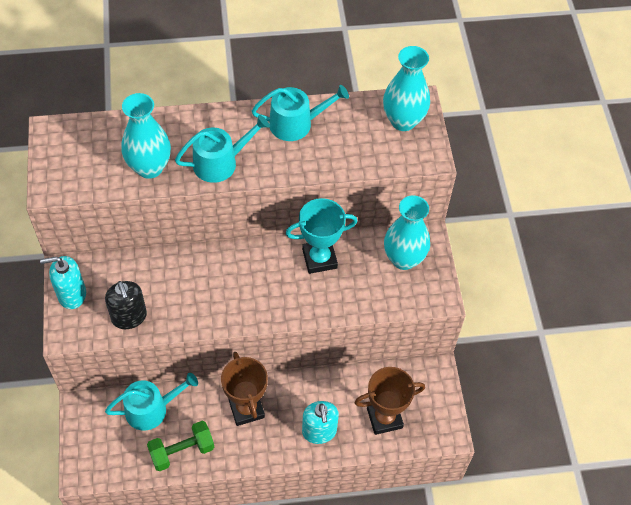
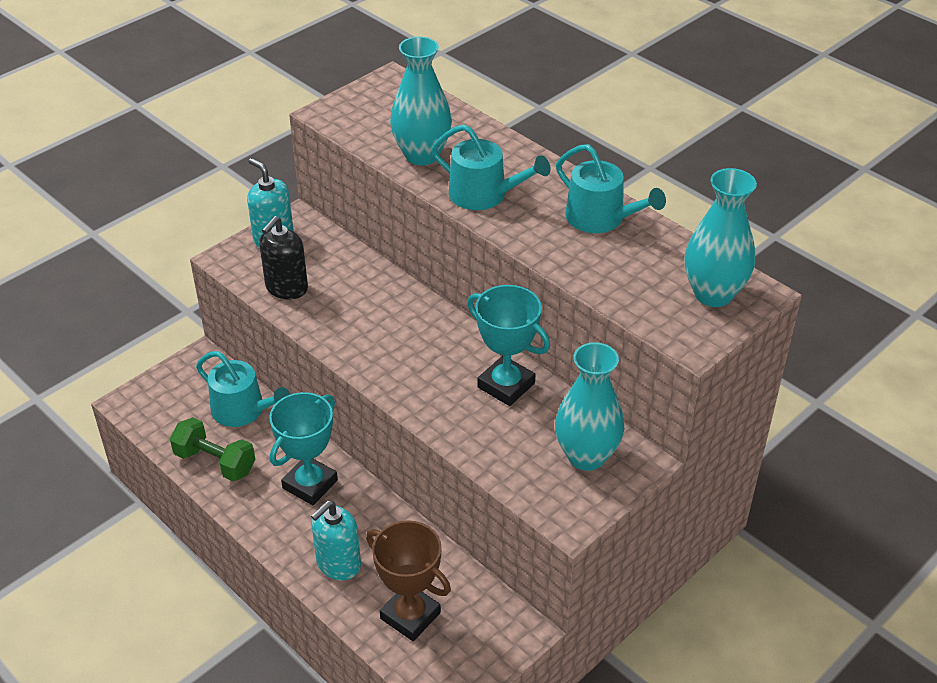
camera: 55 degrees right, 15 degrees down
brown trophy [221,352,268,426] -> turquoise trophy [269,392,338,505]

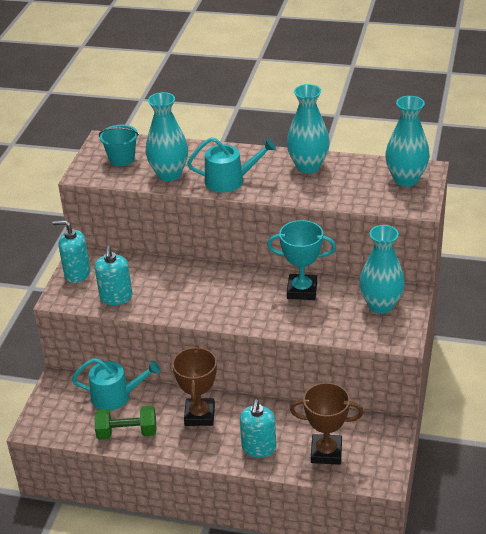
camera: 30 degrees left, 5 degrees down
black soap dispenser [259,216,308,299] -> turquoise soap dispenser [95,245,132,305]
turquoise trophy [269,392,338,505] -> brown trophy [172,346,217,426]
turquoise watering can [556,144,666,233] -> turquoise vase [287,84,330,173]
none -> turquoise bucket [99,125,139,166]

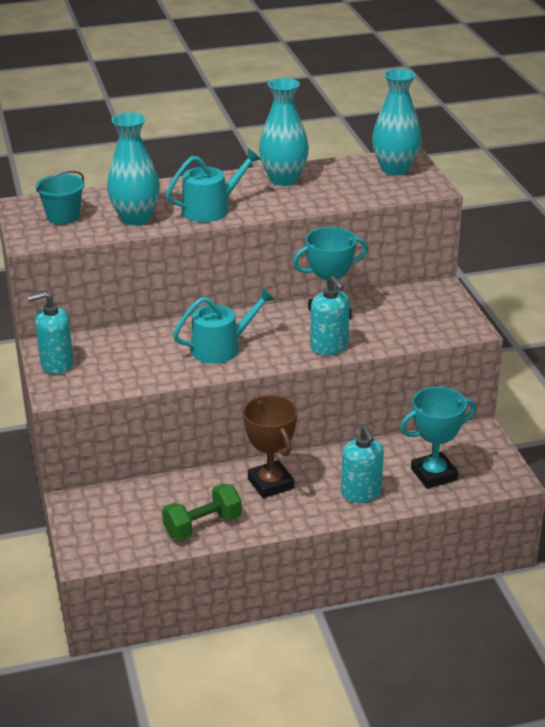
camera: 30 degrees left, 5 degrees down
turquoise watering can [72,358,160,411] -> turquoise watering can moved to [173,288,275,364]
turquoise soap dispenser [95,245,132,305] -> turquoise soap dispenser moved to [310,276,350,355]
brown trophy [290,383,363,465] -> turquoise trophy [400,387,476,489]
turquoise vase [359,225,405,314] -> none

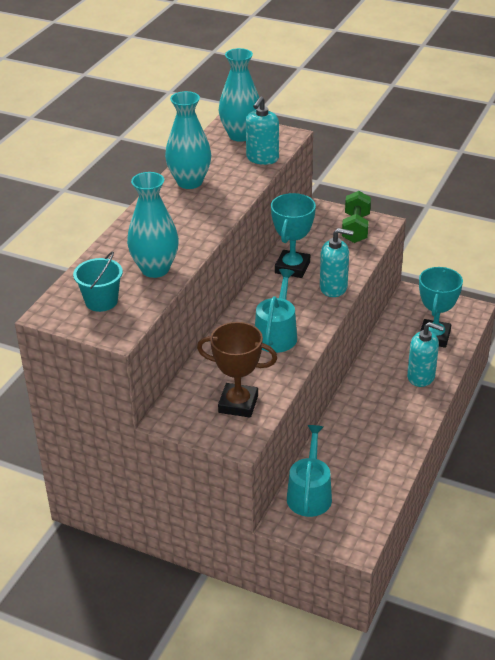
camera: 50 degrees left, 5 degrees up
turquoise soap dispenser [28,291,74,374] -> turquoise soap dispenser moved to [246,96,279,165]
green dumbbell [162,484,242,540] -> green dumbbell moved to [342,191,371,243]
turquoise watering can [166,148,261,222] -> turquoise watering can moved to [287,425,332,517]
brown trophy [243,395,297,498] -> brown trophy moved to [197,322,277,417]

